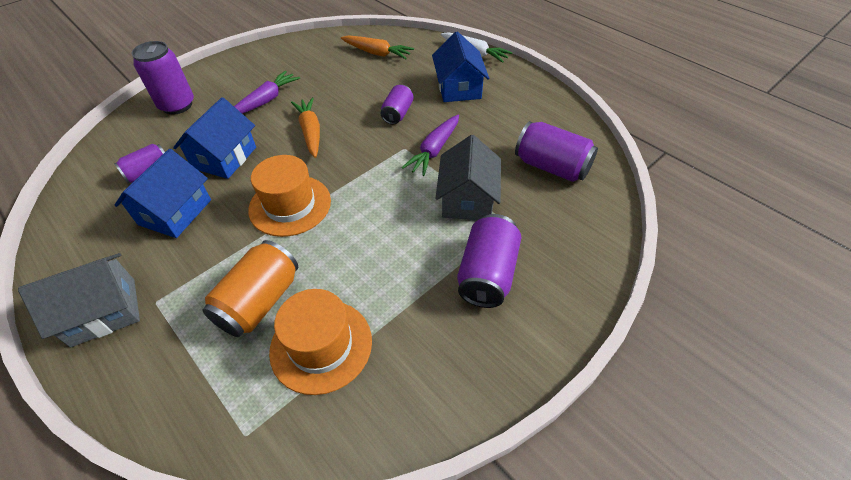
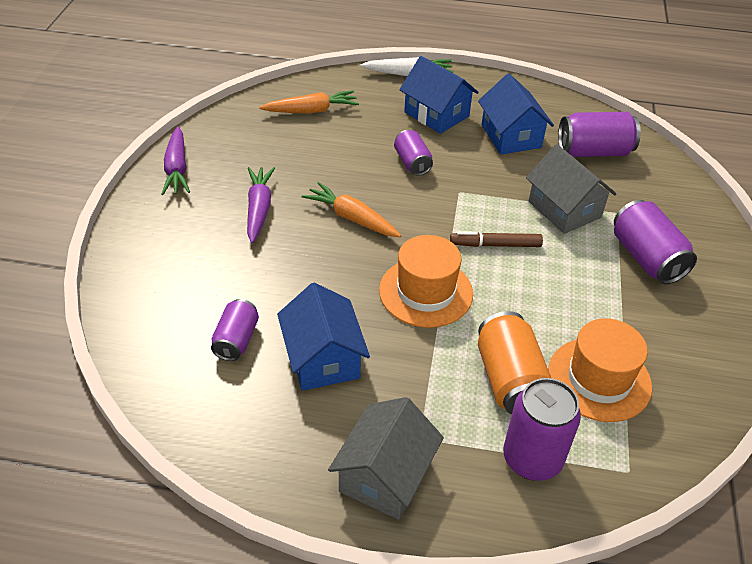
camera: 40 degrees left, 5 degrees down
purple can [131,41,194,115] -> purple can moved to [503,378,581,481]
blue house [173,97,256,179] -> blue house moved to [478,74,554,155]
purple carrot [402,115,459,176] -> purple carrot moved to [161,126,190,195]
none -> brown marker [450,231,543,247]

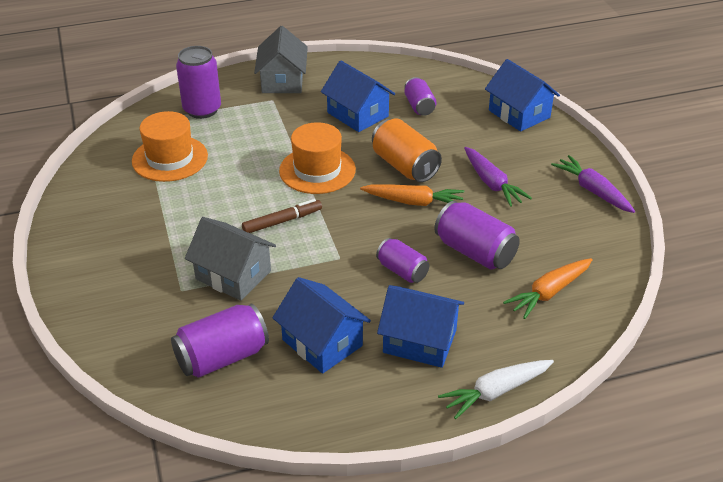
camera: 155 degrees right, 5 degrees down
orange can [478,311,551,414] -> orange can moved to [372,118,442,182]
purple can [614,200,697,284] -> purple can moved to [434,201,520,270]
none -> blue house [485,59,560,132]

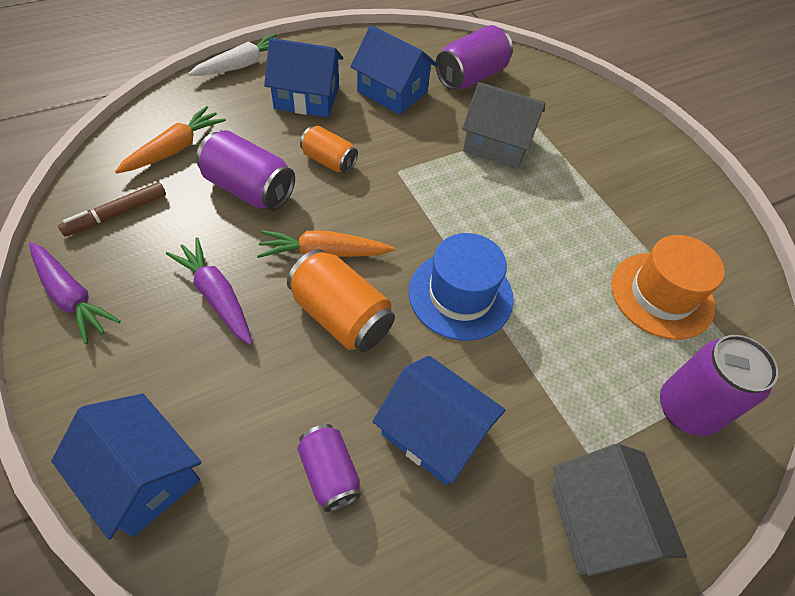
camera: 165 degrees right, 15 degrees up
brown marker [242,199,322,233] -> brown marker moved to [58,182,166,236]
orange hat [279,122,356,194] -> blue hat [409,233,514,341]
purple can [376,238,429,283] -> orange can [300,126,358,174]

